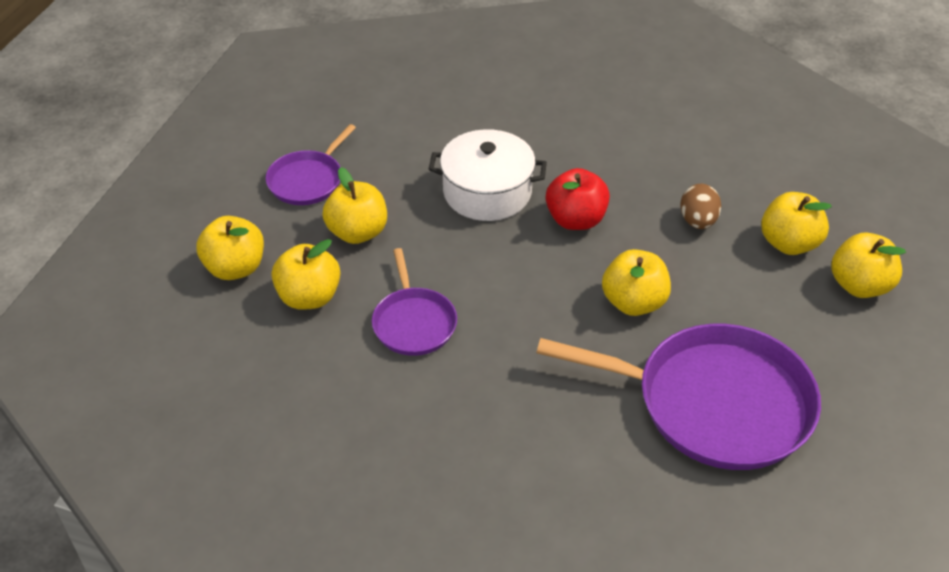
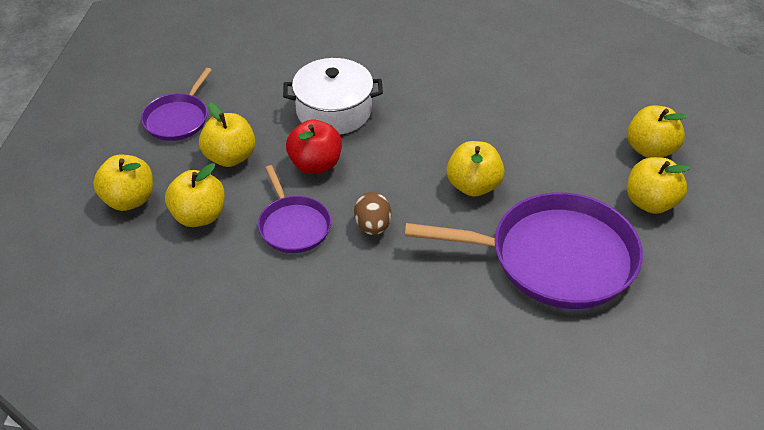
camera: 10 degrees left, 0 degrees up
red apple [546,168,610,230] -> red apple moved to [286,120,342,174]
brown egg [680,184,721,229] -> brown egg moved to [354,192,391,235]
yellow apple [761,192,832,255] -> yellow apple moved to [627,157,691,214]

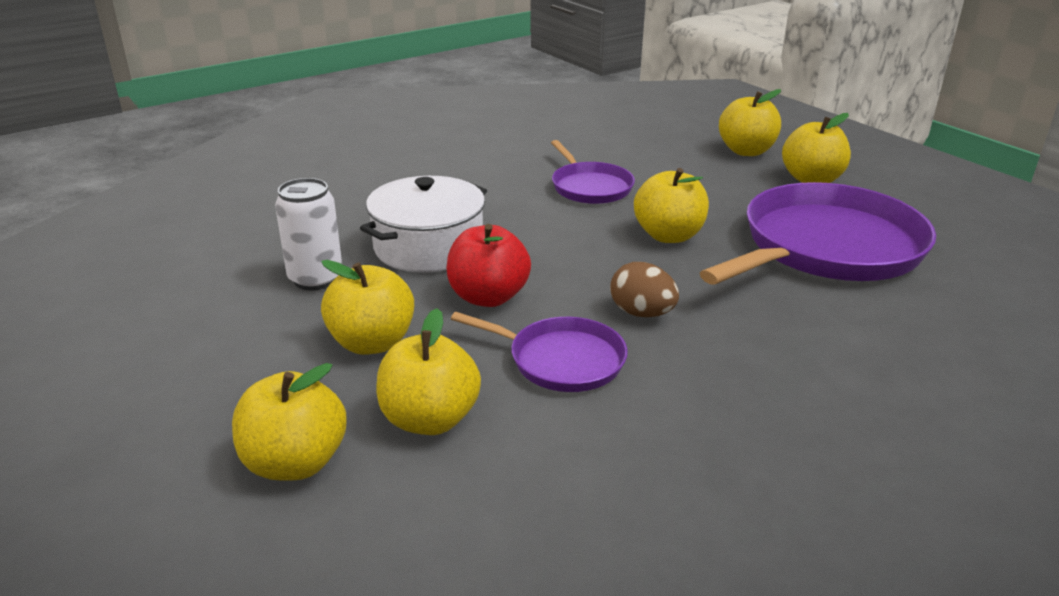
camera: 45 degrees left, 15 degrees down
purple pan [141,68,212,141] -> purple pan moved to [551,140,635,204]
none -> white can [275,178,342,291]

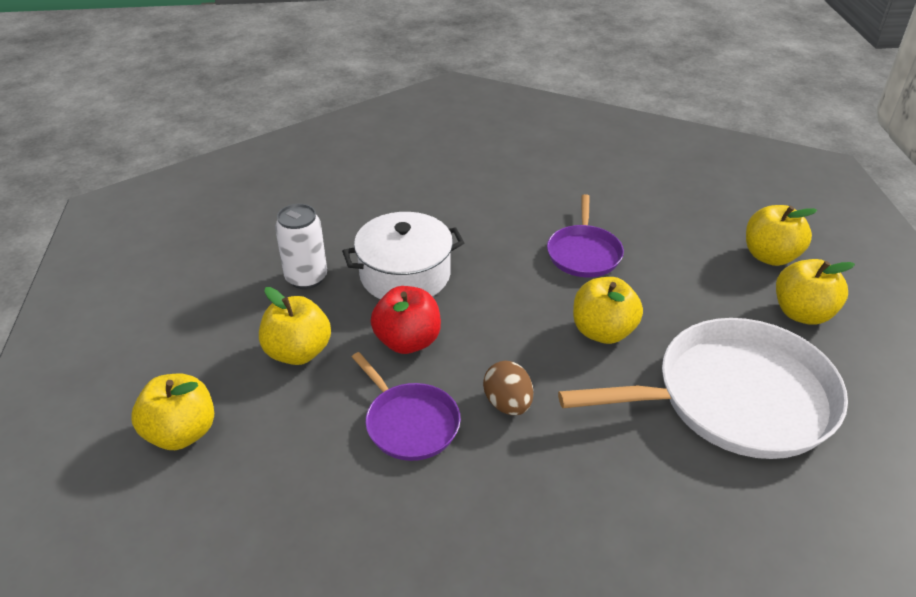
camera: 30 degrees right, 10 degrees up
yellow apple [376,308,481,435] -> none
purple pan [700,182,936,285] -> white pan [558,318,848,459]

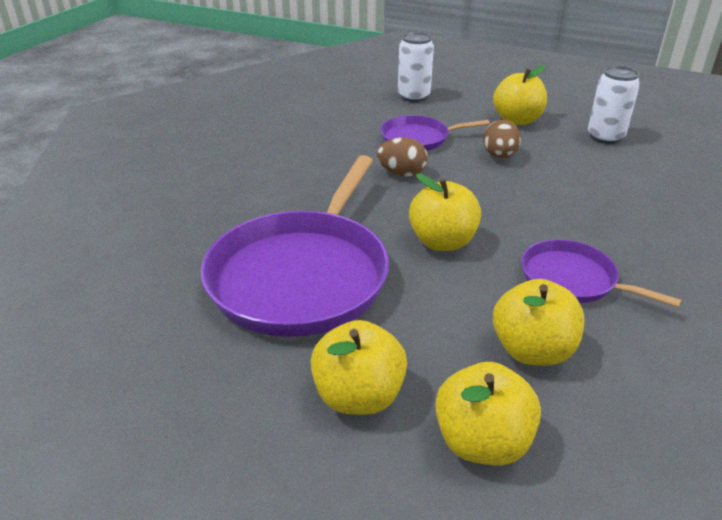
camera: 120 degrees right, 5 degrees down
yellow apple [131,374,214,450] -> yellow apple moved to [493,279,584,366]
white pot [342,212,464,299] -> none
red apple [371,286,441,354] -> brown egg [483,120,521,158]
white pan [558,318,848,459] -> purple pan [201,155,389,337]
none -> white can [398,32,434,102]

